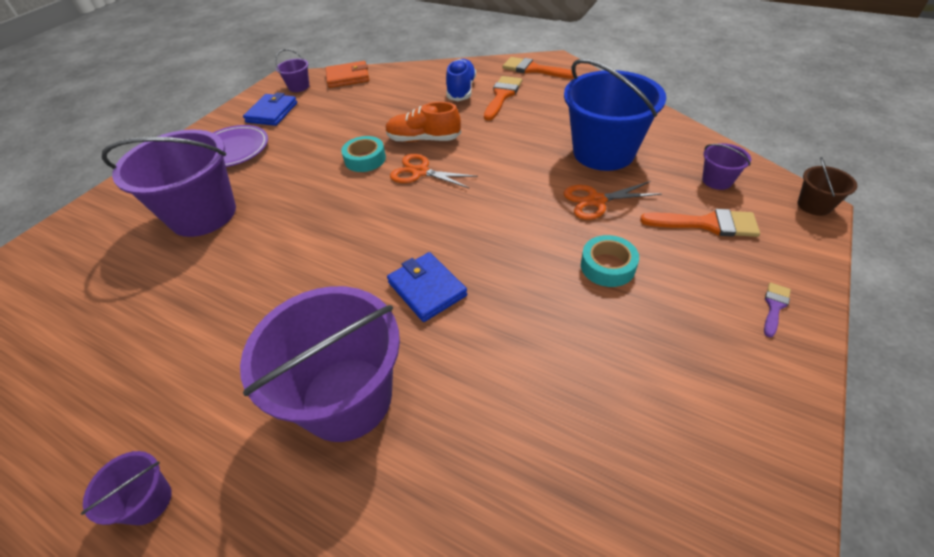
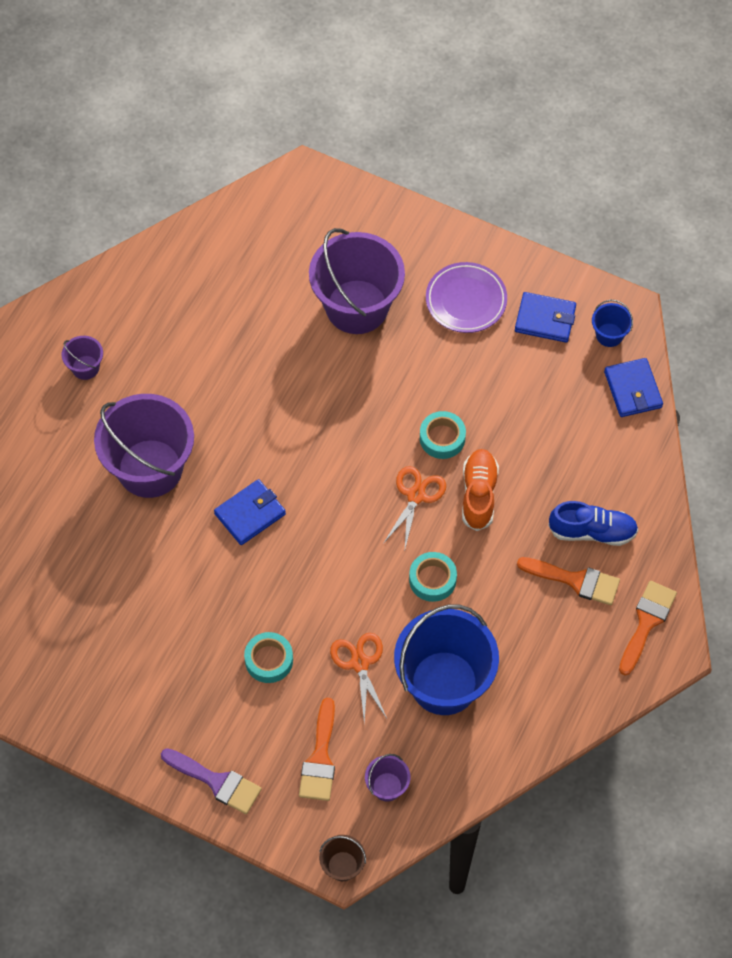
camera: 85 degrees right, 15 degrees up
purple bucket [275,49,310,92] -> blue bucket [592,300,633,347]
orange wallet [326,61,369,88] -> blue wallet [604,358,663,417]
purple brush [764,283,791,337] -> purple brush [161,748,262,814], size x1.85
none -> turquoise tape [409,552,457,602]

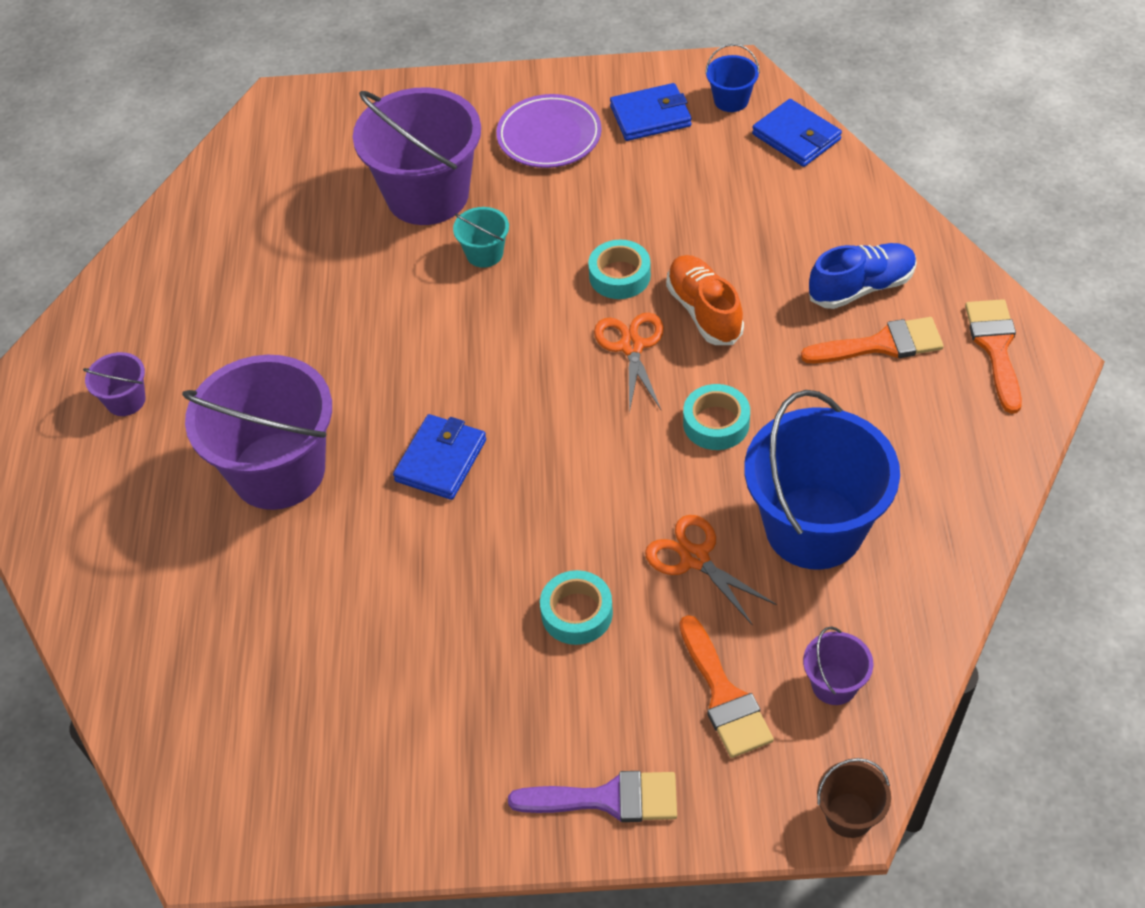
camera: 25 degrees left, 10 degrees down
none -> turquoise bucket [453,207,509,268]

